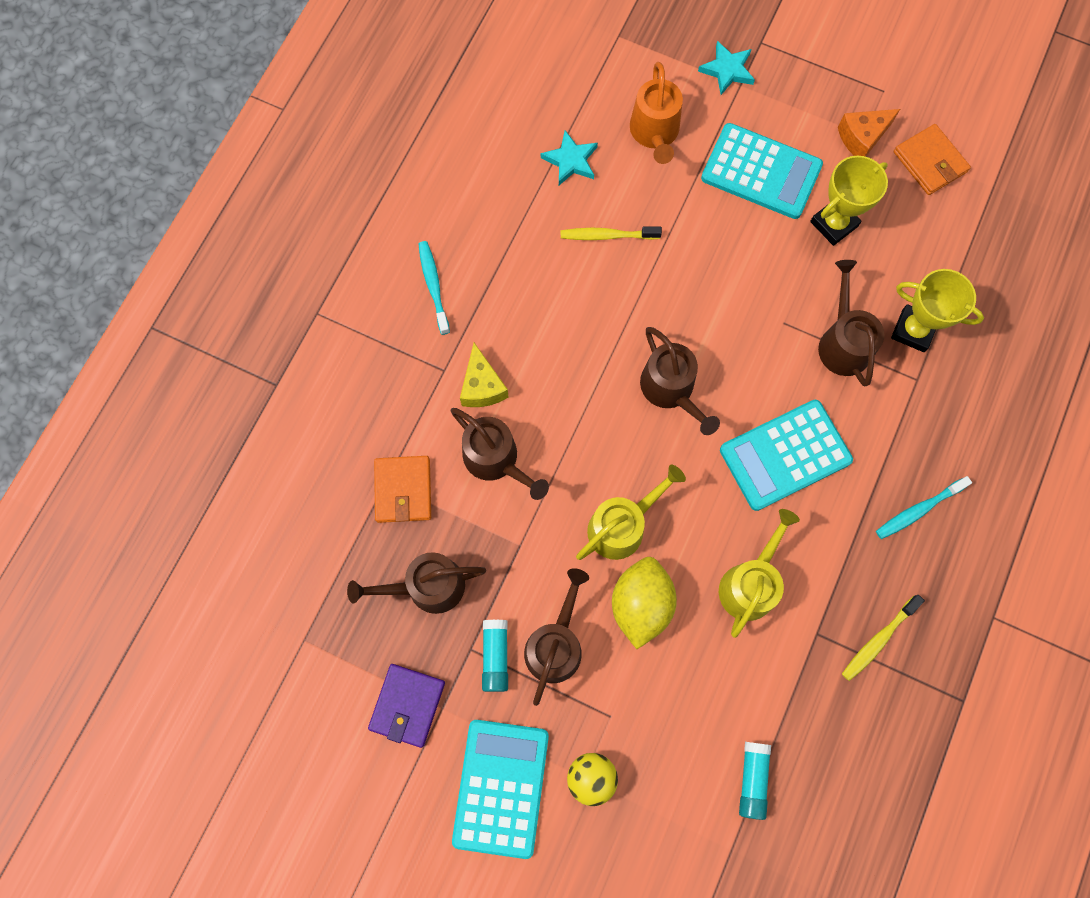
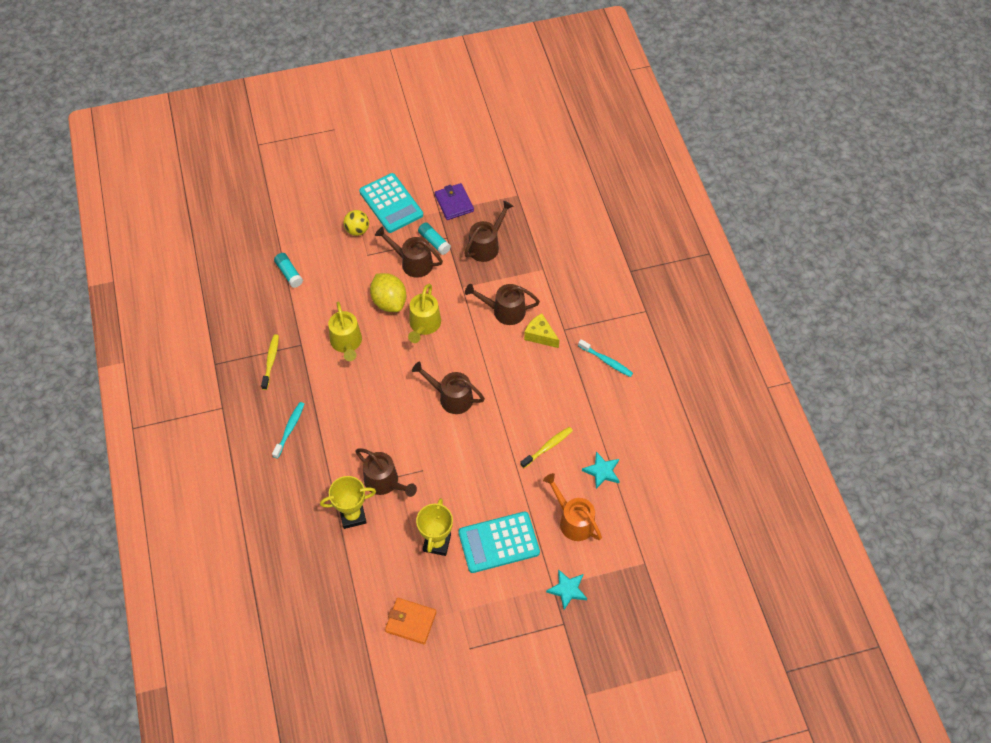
camera: 140 degrees right, 15 degrees down
orange wallet [374,456,431,523] -> none
brown watering can [524,568,589,706] -> brown watering can turned 135 degrees clockwise [375,227,443,278]
turquoise calculator [720,400,853,511] -> none
orange cheese [838,109,900,157] -> none

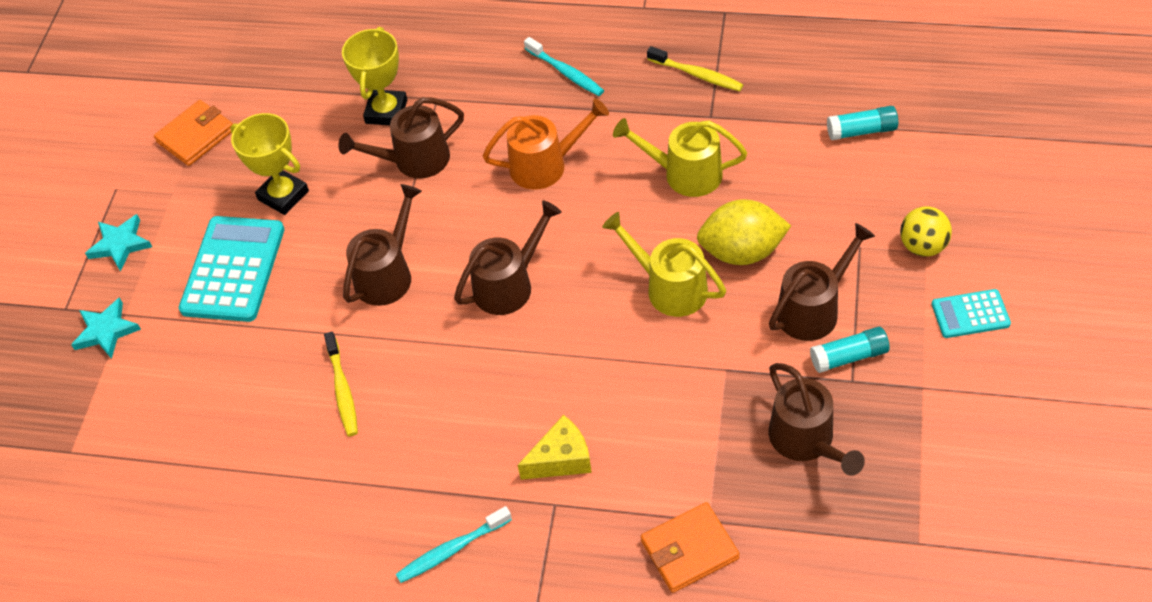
camera: 120 degrees right, 5 degrees down
turquoise calculator [359,173,423,233] -> turquoise calculator [932,289,1011,338], size x0.54
purple wallet [435,183,474,220] -> none
brown watering can [465,284,540,325] -> brown watering can moved to [343,184,422,306]
orange watering can [543,473,602,541] -> orange watering can moved to [483,99,609,190]
turquoise star [582,452,620,489] -> turquoise star moved to [85,214,152,272]
none -> orange wallet [641,502,739,593]

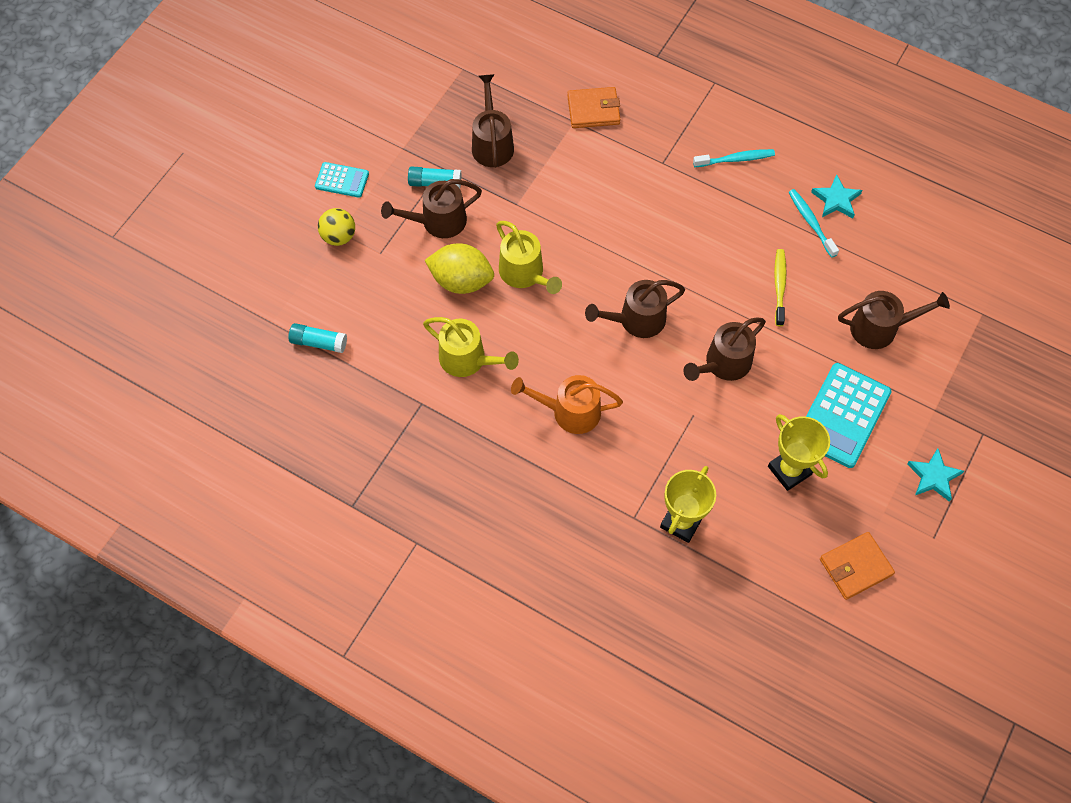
camera: 165 degrees left, 10 degrees up
turquoise star [71,297,141,359] -> turquoise star moved to [811,174,862,218]
brown watering can [339,97,464,178] -> brown watering can moved to [838,291,950,349]
yellow cheese [517,415,592,480] -> none
turquoise toothbrush [524,37,604,96] -> turquoise toothbrush moved to [788,189,839,258]
yellow toothbrush [647,46,743,91] -> none

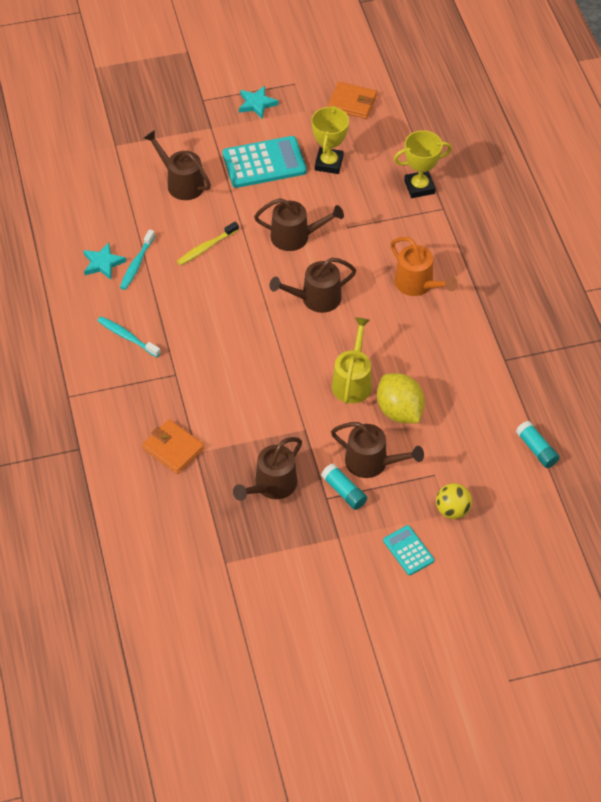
camera: 135 degrees left, 10 degrees down
yellow watering can [423,317,519,377] -> none
brown watering can [585,280,685,338] -> brown watering can turned 135 degrees clockwise [269,258,356,313]

